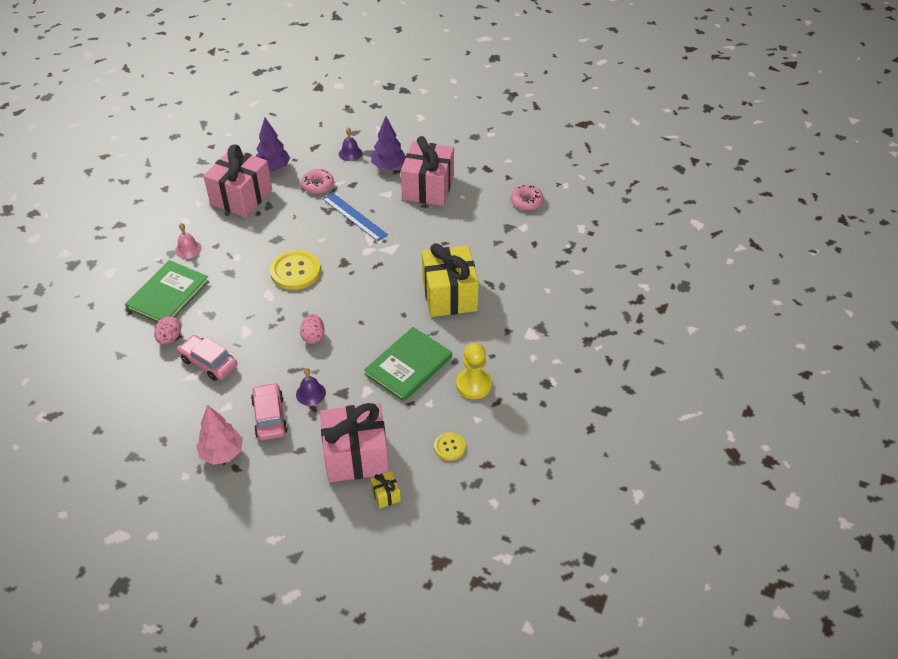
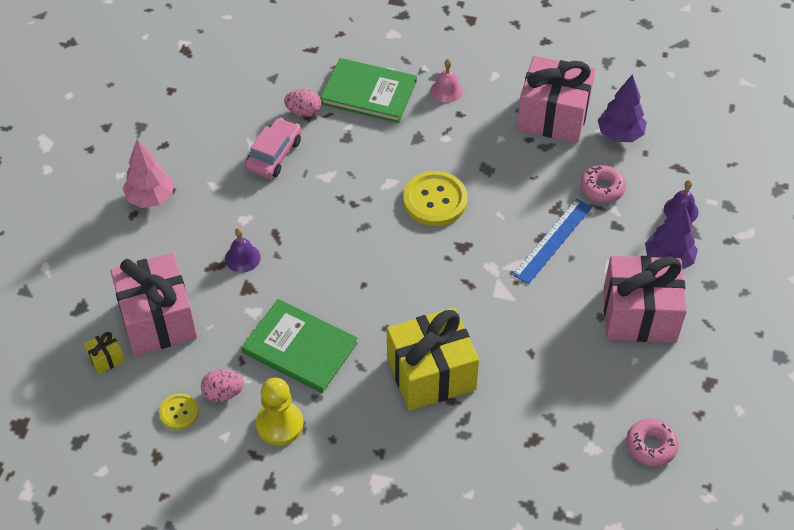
camera: 80 degrees right, 5 degrees up
pink car [251,382,288,440] -> none
pink egg [300,314,325,344] -> pink egg moved to [201,369,244,402]

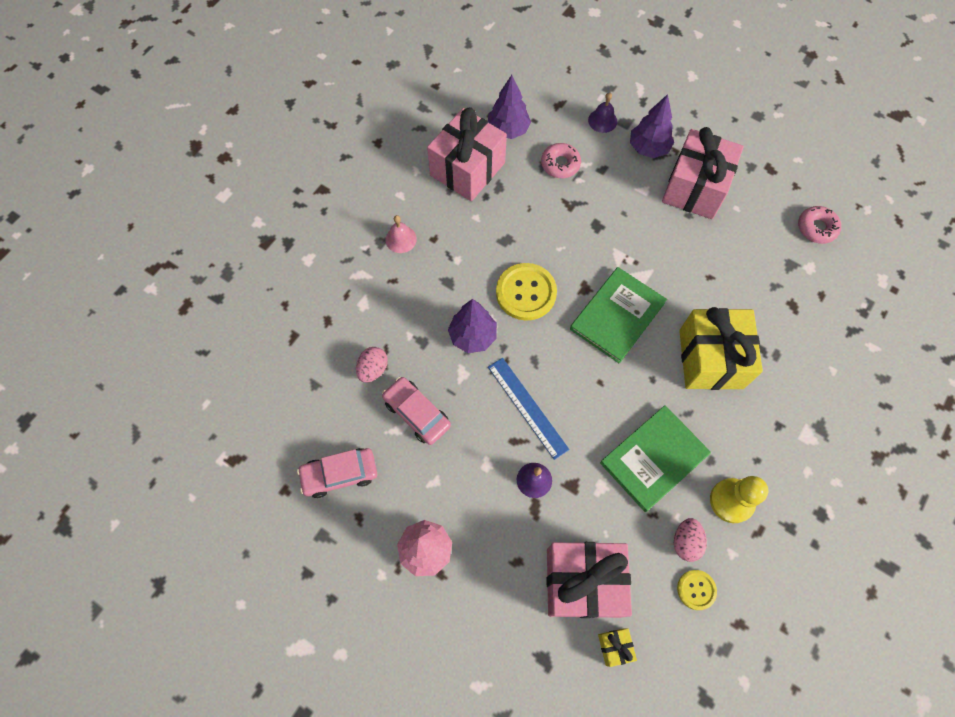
camera: 70 degrees left, 15 degrees up
green book [320,58,417,123] -> green book moved to [570,267,667,363]
blue ruler [513,199,592,284] -> blue ruler moved to [488,358,570,460]
none -> pink car [297,448,377,498]
none -> purple tree [448,299,497,353]

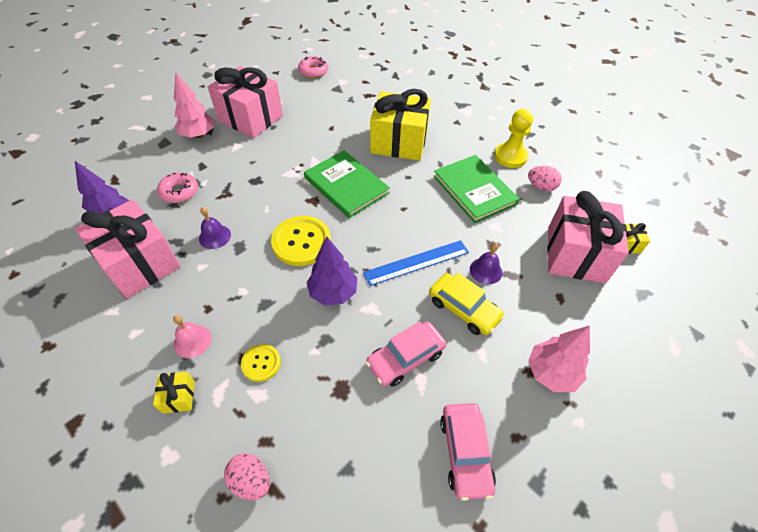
camera: 80 degrees left, 15 degrees down
pink egg [356,347,388,383] -> pink egg moved to [224,453,270,500]
purple bell [588,92,617,133] -> purple bell moved to [199,207,231,249]
purple tree [630,94,674,158] -> pink tree [174,72,214,138]
yellow button [677,570,717,610] -> yellow button moved to [241,344,281,382]
none -> yellow gift [153,372,195,414]
none -> yellow car [429,273,505,335]

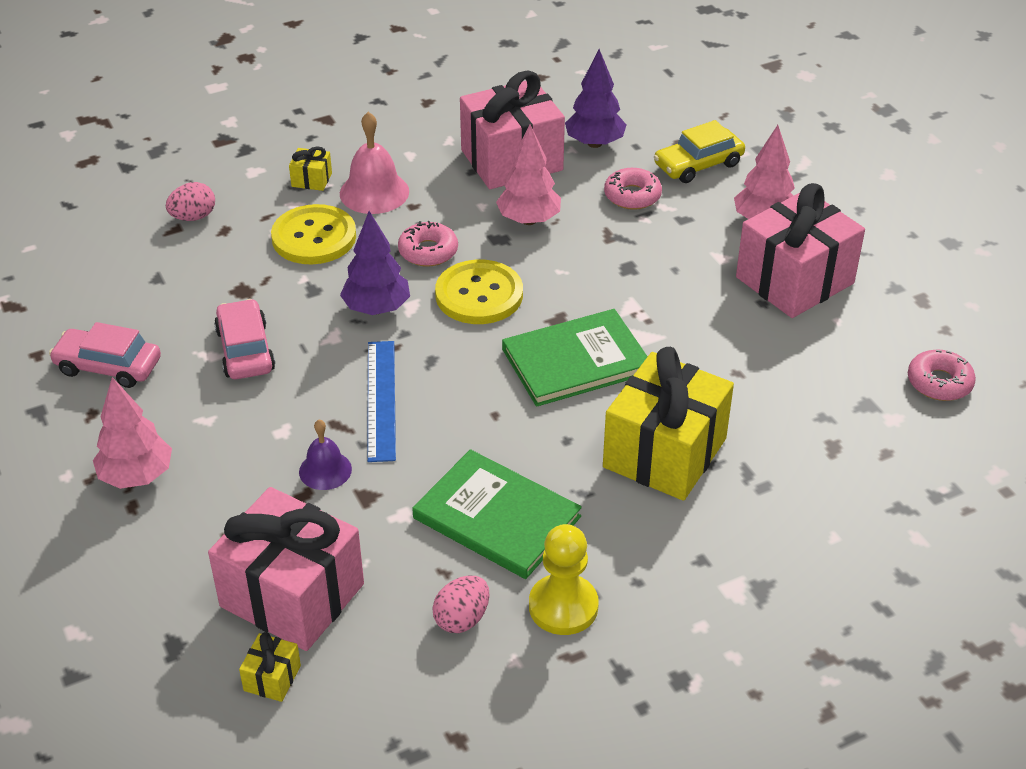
camera: 110 degrees right, 10 degrees down
pink bell [173,315,211,358] -> pink bell [340,112,409,214], size x1.60
purple bell [199,207,231,249] -> pink tree [496,124,561,225]
yellow button [241,344,281,382] -> yellow button [271,204,356,264], size x1.84
yellow car [429,273,505,335] -> yellow car moved to [654,120,745,183]
green book [433,155,519,223] -> green book turned 45 degrees clockwise [412,449,582,579]
none -> pink donut [398,221,458,267]

